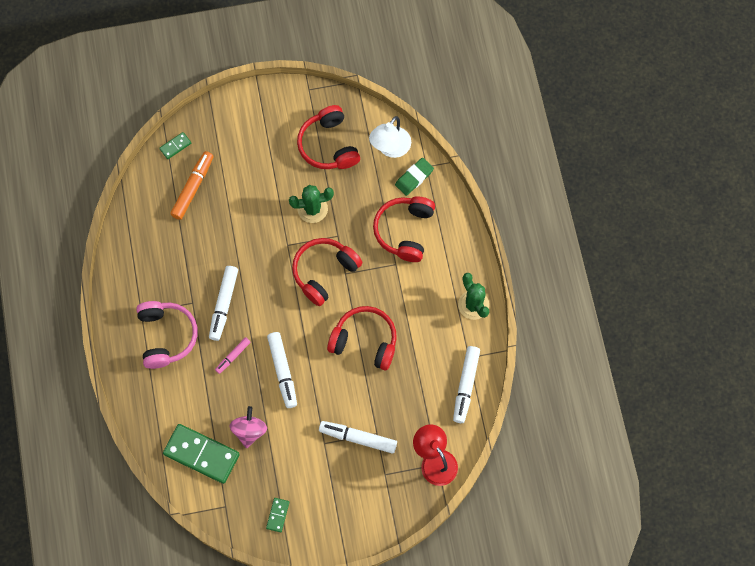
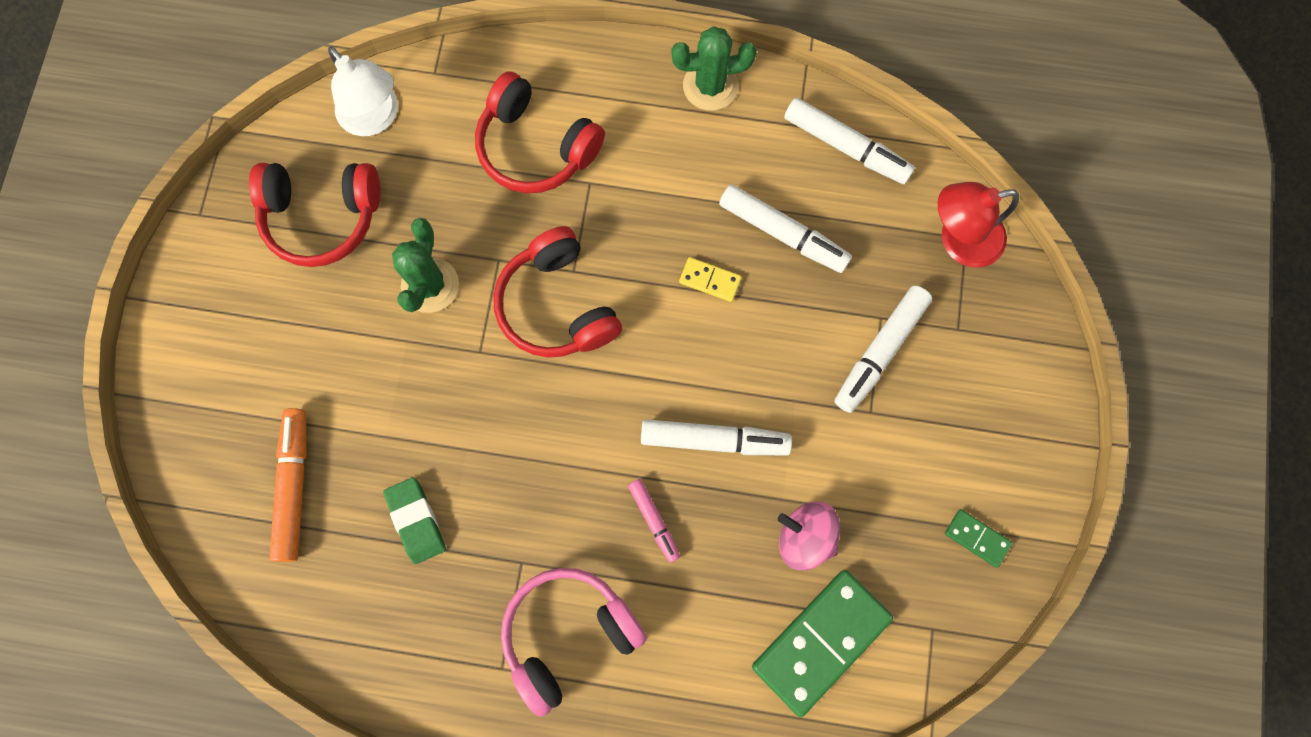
camera: 70 degrees left, 5 degrees up
pink headphones [136,301,198,369] -> pink headphones turned 45 degrees counterclockwise [501,568,647,717]
green domino [159,132,191,159] -> none
orange marker [170,151,213,220] -> orange marker turned 45 degrees clockwise [269,408,307,562]
white marker [209,266,238,341] -> white marker moved to [719,184,852,273]
red headphones [327,306,397,370] -> yellow domino [679,257,742,302]
green eraser [395,158,434,196] -> green eraser moved to [383,477,446,564]

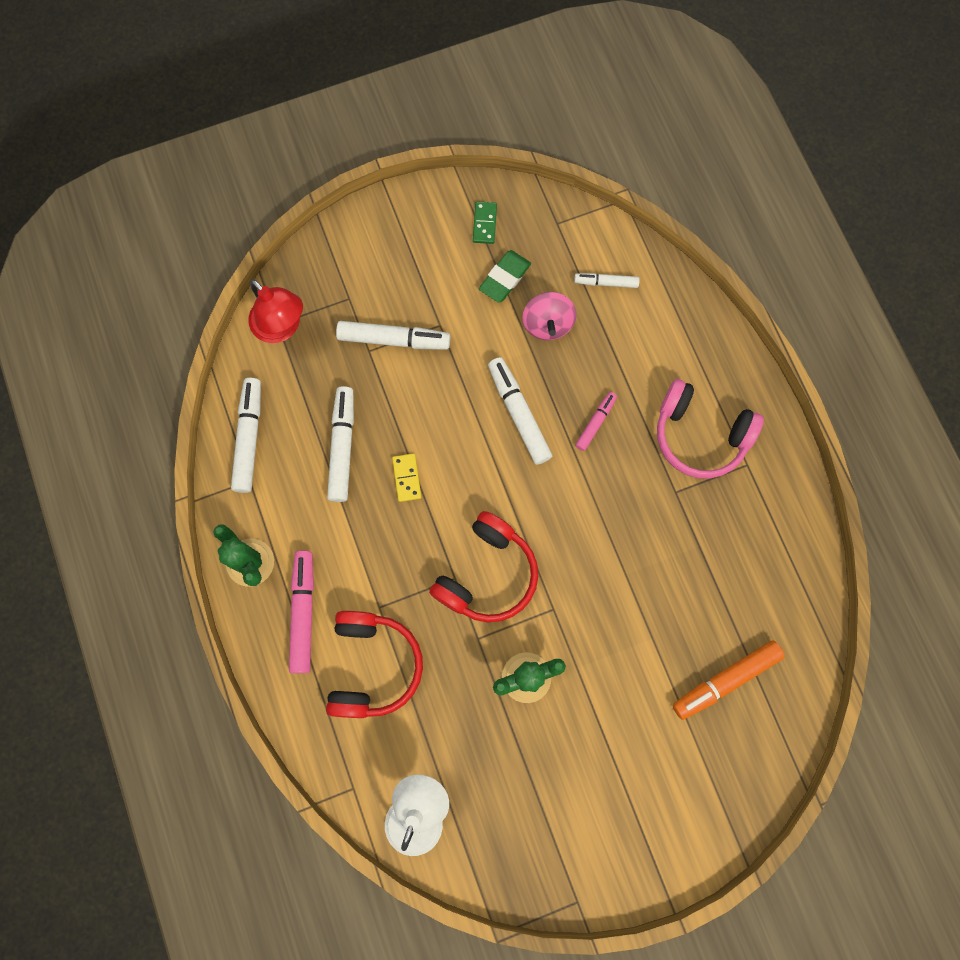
camera: 120 degrees left, 0 degrees up
red headphones [249,163,381,267] -> none
green eraser [383,477,446,564] -> green eraser moved to [479,250,531,303]
green domino [752,570,893,717] -> white marker [574,273,640,288]
none -> pink marker [289,550,314,673]

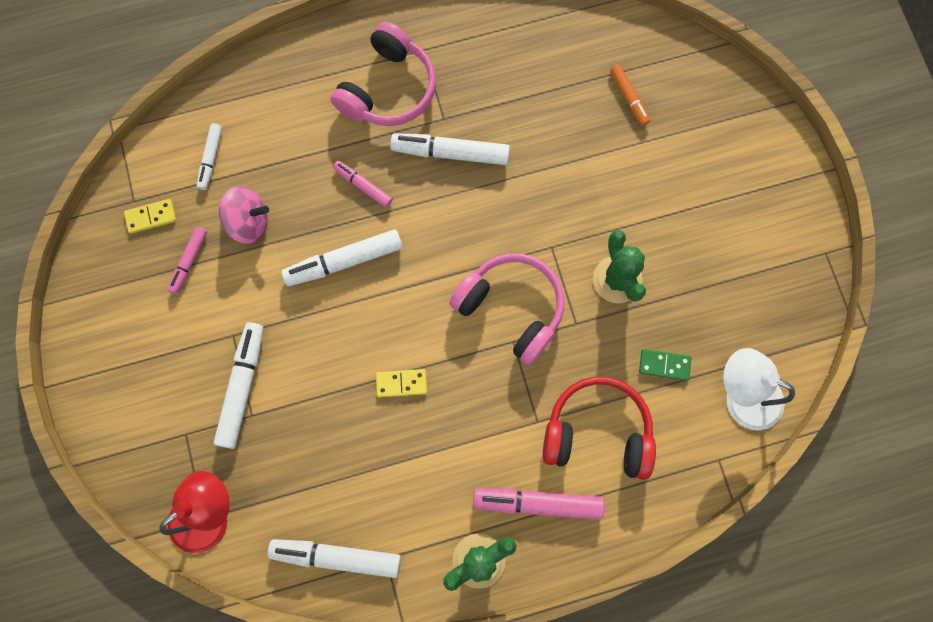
camera: 85 degrees left, 0 degrees up
white marker [327,386,354,502] -> white marker moved to [390,133,510,165]
red headphones [429,511,538,622] -> pink headphones [449,253,564,365]
green domino [473,201,497,244] -> green domino moved to [639,349,691,381]
green eraser [479,250,531,303] -> pink marker [167,227,207,294]
orange marker [673,640,785,720] -> orange marker [610,65,650,126], size x0.58
none -> yellow domino [124,199,176,234]

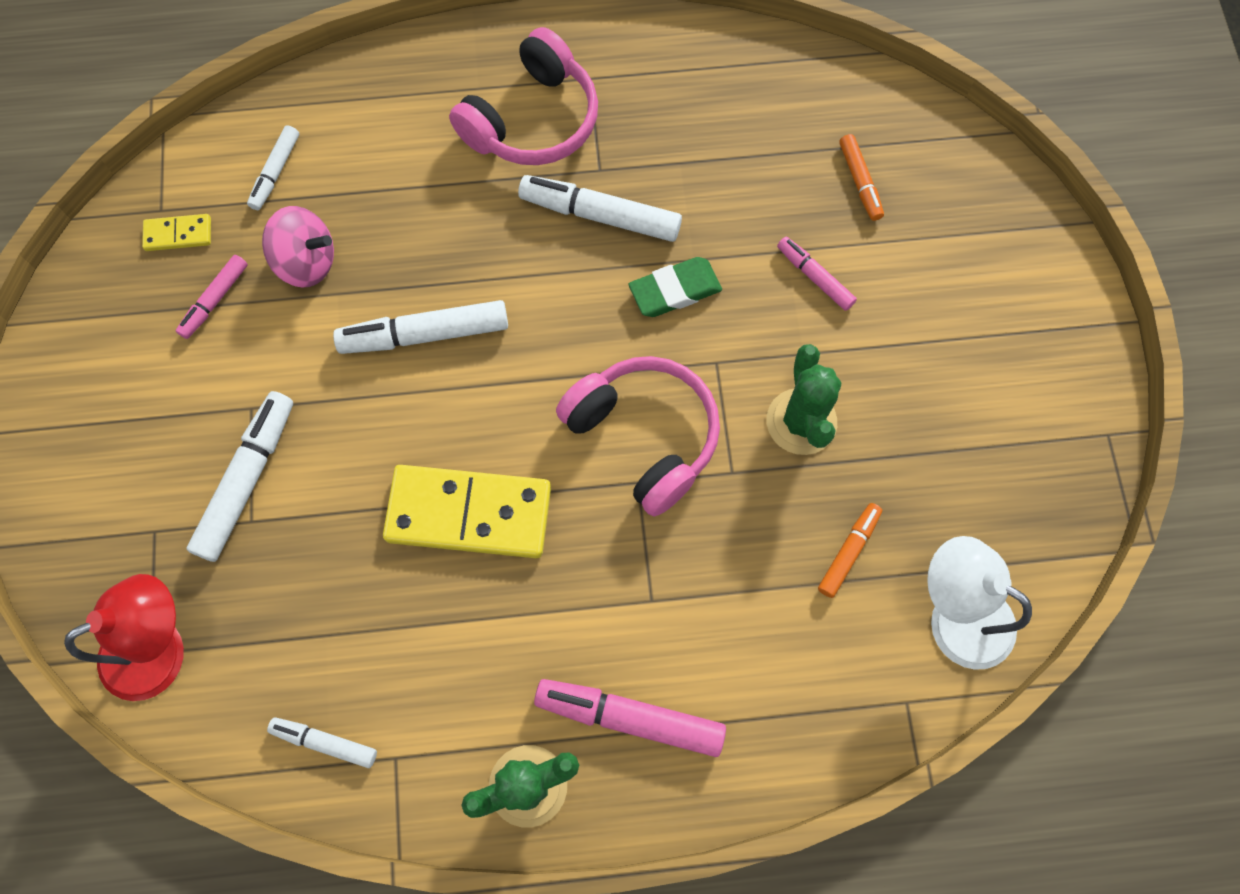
camera: 10 degrees right, 5 degrees down
white marker [268,539,401,578] -> white marker [267,717,377,768], size x0.58
pink marker [333,161,393,208] -> pink marker moved to [777,237,857,311]
yellow domino [376,369,427,397] -> yellow domino [383,465,551,558], size x2.20
red headphones [542,377,656,480] -> none
green domino [639,349,691,381] -> orange marker [818,503,882,598]
none -> green eraser [629,257,722,317]

